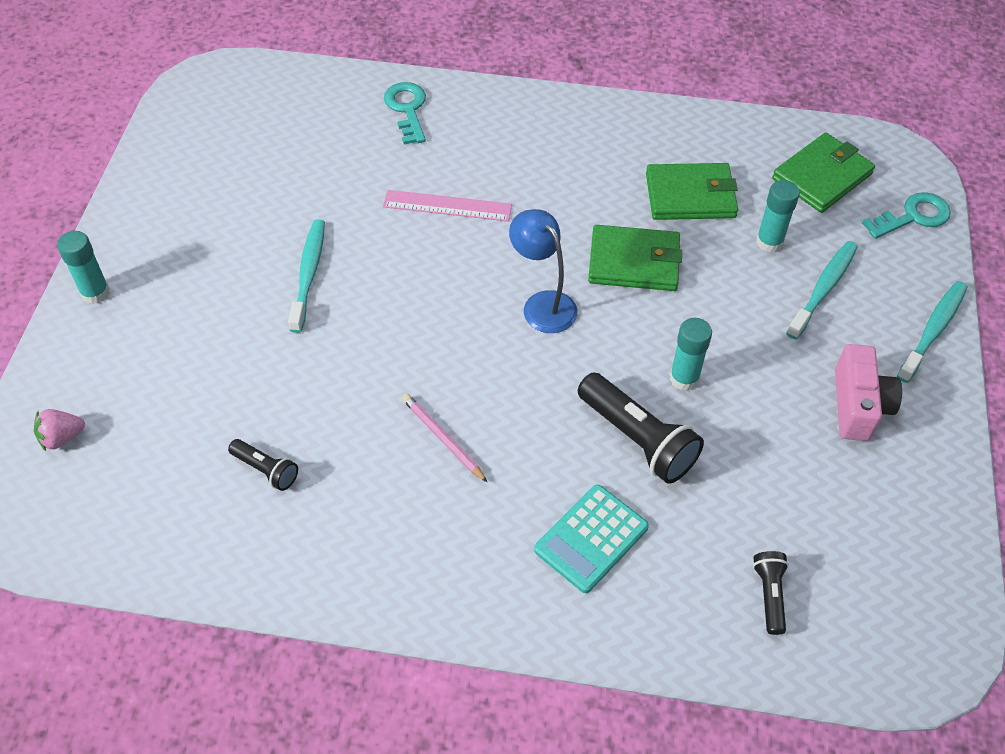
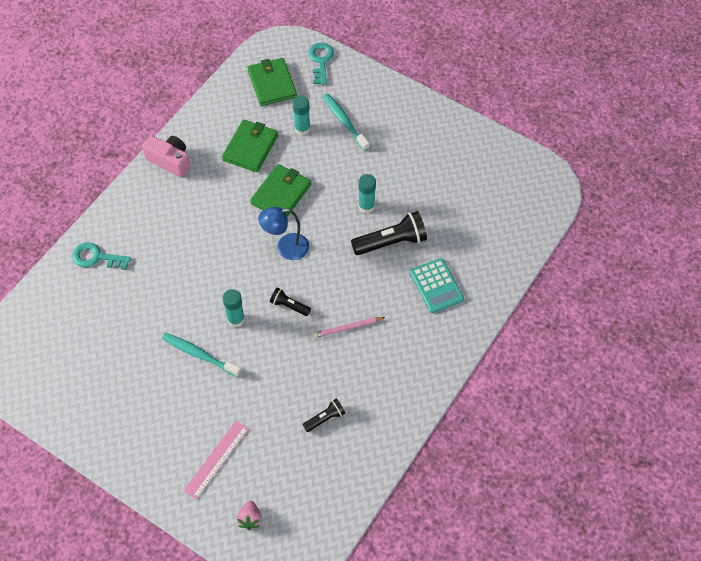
camera: 65 degrees left, 5 degrees up
turquoise glue stick [57,231,110,304] -> turquoise glue stick moved to [223,289,245,328]
pink ruler [383,190,512,222] -> pink ruler moved to [184,421,249,499]
black flashlight [753,551,789,635] -> black flashlight moved to [270,288,311,316]
pink camera [835,344,902,441] -> pink camera moved to [142,136,191,177]
turquoise toothbrush [897,281,967,383] -> none

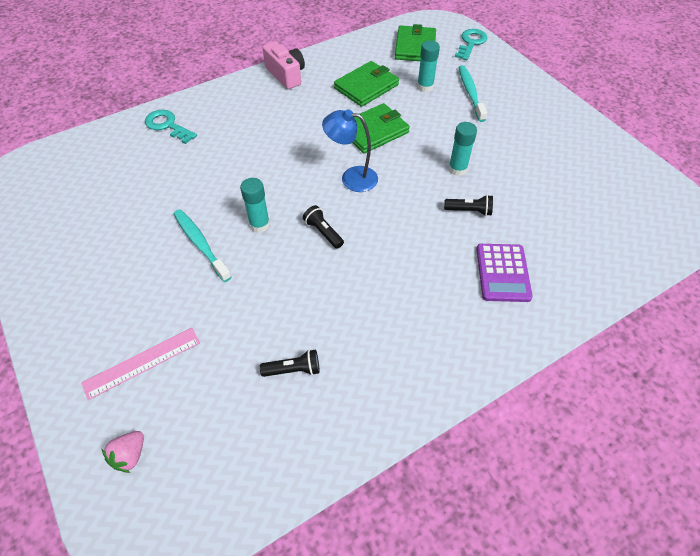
camera: 25 degrees right, 5 degrees down
pink pencil [313,317,385,338] -> none
black flashlight [351,211,427,255] -> black flashlight [444,195,493,216], size x0.54
turquoise calculator [410,258,464,313] -> purple calculator [476,244,533,302]

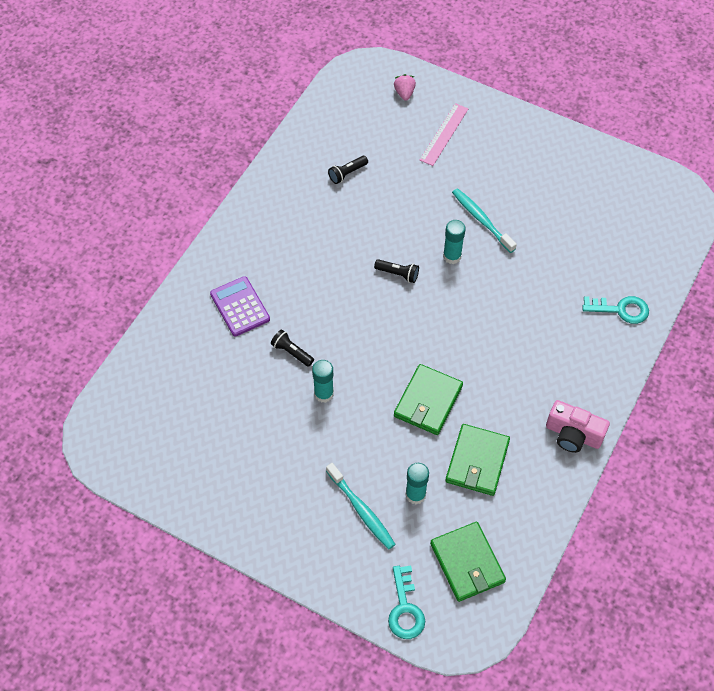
camera: 150 degrees right, 5 degrees up
turquoise toothbrush [174,209,232,282] -> turquoise toothbrush turned 150 degrees counterclockwise [452,188,517,253]
blue lamp [322,109,378,192] -> none
black flashlight [444,195,493,216] -> black flashlight turned 60 degrees clockwise [271,329,314,367]

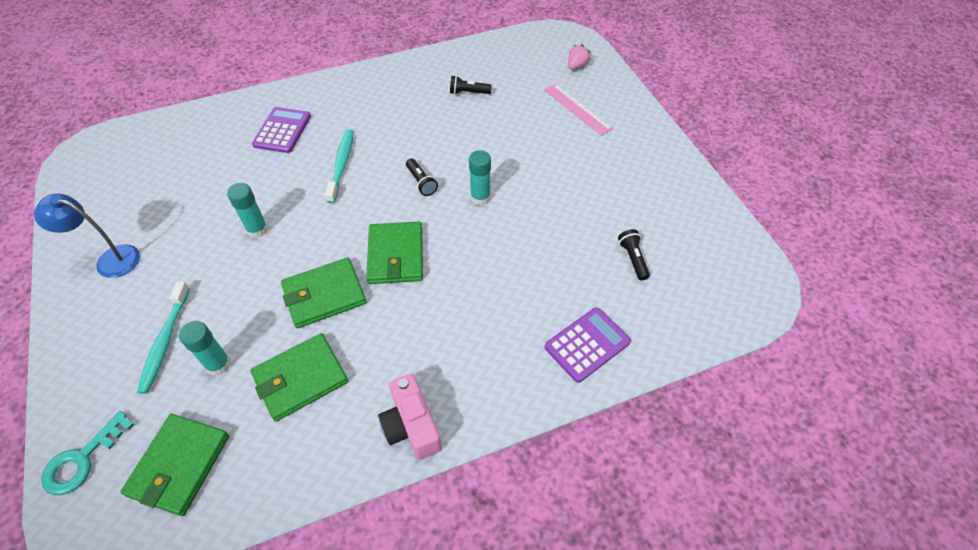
camera: 40 degrees right, 5 degrees down
black flashlight [271,329,314,367] -> black flashlight moved to [618,229,650,281]
pink ruler [420,103,469,166] -> pink ruler turned 75 degrees clockwise [544,84,613,136]
turquoise toothbrush [452,188,517,253] -> turquoise toothbrush moved to [325,129,354,203]
turquoise key [582,296,649,324] -> purple calculator [545,307,631,383]
none -> blue lamp [34,194,140,278]
none -> green wallet [366,222,423,284]

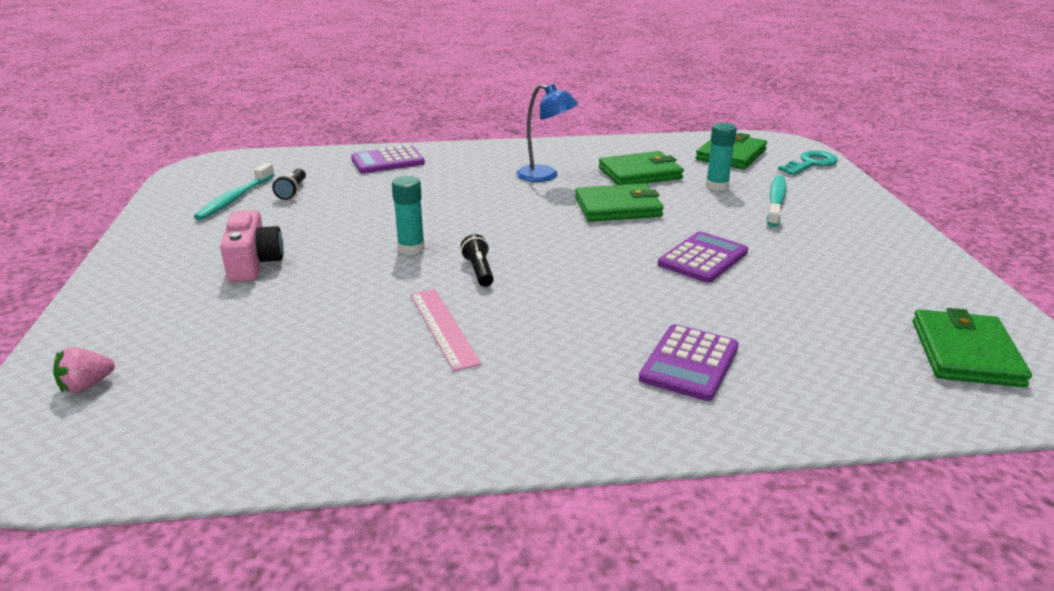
camera: 165 degrees left, 25 degrees down
blue lamp [34,194,140,278] -> blue lamp moved to [516,84,578,182]
turquoise glue stick [227,183,268,238] -> purple calculator [658,231,748,283]
turquoise toothbrush [325,129,354,203] -> turquoise toothbrush moved to [194,163,275,220]
green wallet [366,222,423,284] -> green wallet moved to [913,308,1032,387]
pink camera [378,374,442,460] -> pink camera moved to [220,210,284,282]
black flashlight [450,75,492,95] -> none
pink ruler [544,84,613,136] -> pink ruler moved to [411,289,482,371]

